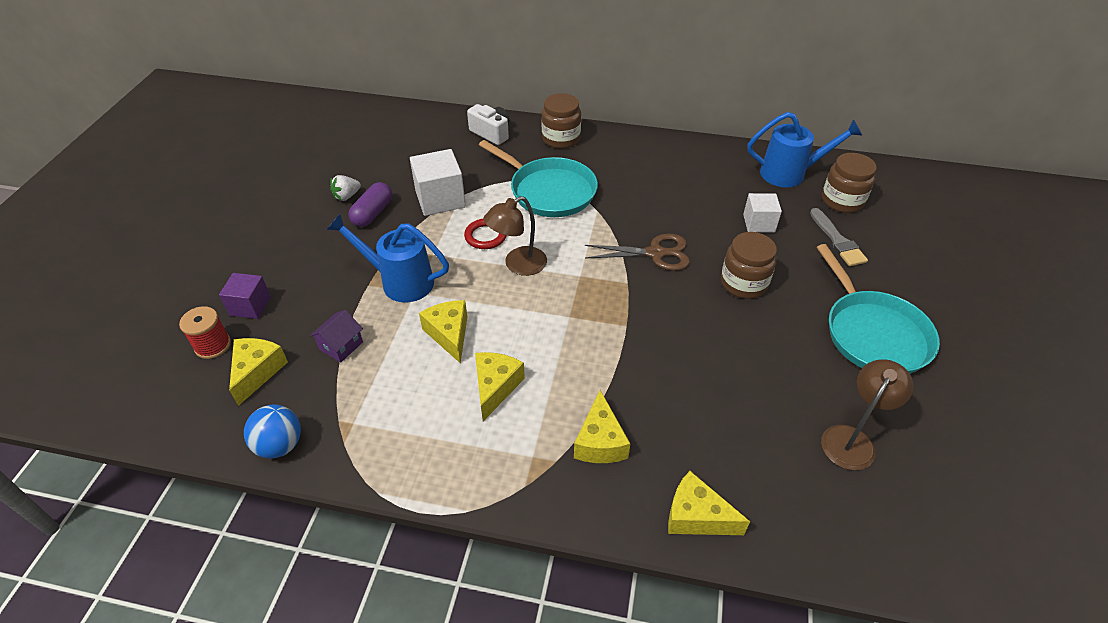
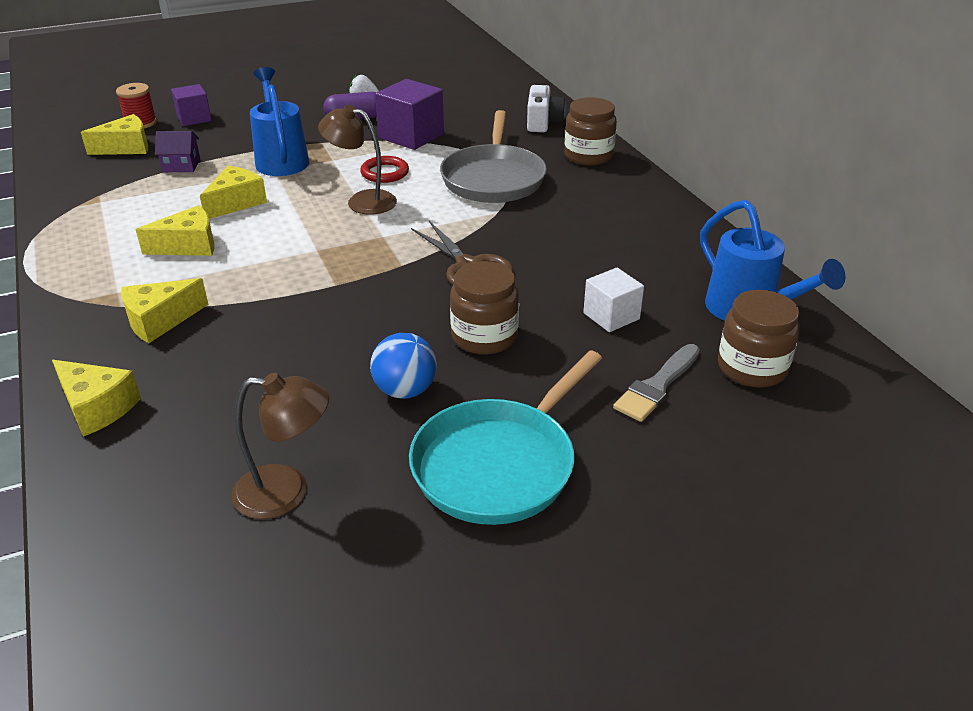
camera: 55 degrees right, 10 degrees down
blue ball [244,404,301,458] -> blue ball moved to [370,333,437,399]
white cube [410,149,466,216] -> purple cube [375,79,444,150]
turquoise pan [479,140,598,217] -> grey pan [440,110,547,203]
yellow cheese [668,471,750,535] -> yellow cheese turned 135 degrees clockwise [52,360,141,437]

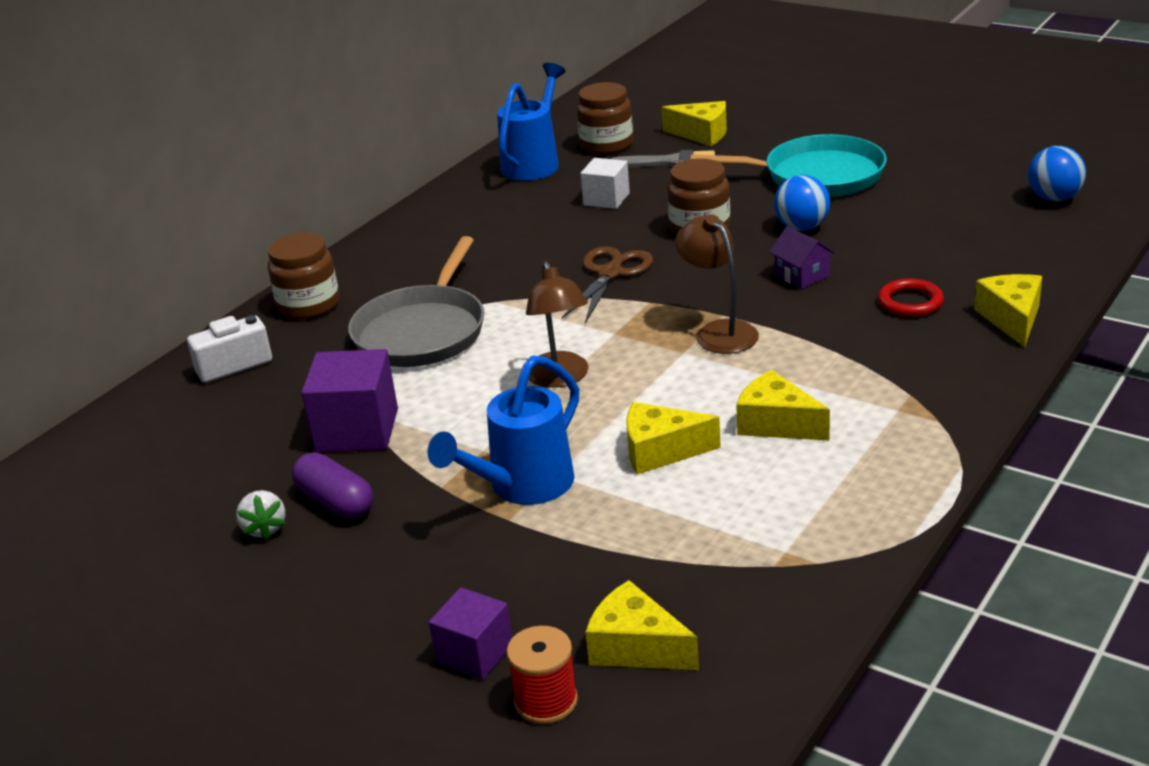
camera: 120 degrees left, 5 degrees down
yellow cheese [121,278,208,343] -> yellow cheese moved to [662,101,727,146]
purple house [155,131,200,172] -> purple house moved to [769,226,835,289]
brown lamp [231,373,329,519] -> brown lamp moved to [675,214,759,354]
red ring [360,156,409,183] -> red ring moved to [878,278,944,317]
grey pan [440,110,547,203] -> grey pan turned 135 degrees clockwise [348,236,484,367]
none -> blue ball [1028,146,1086,202]

